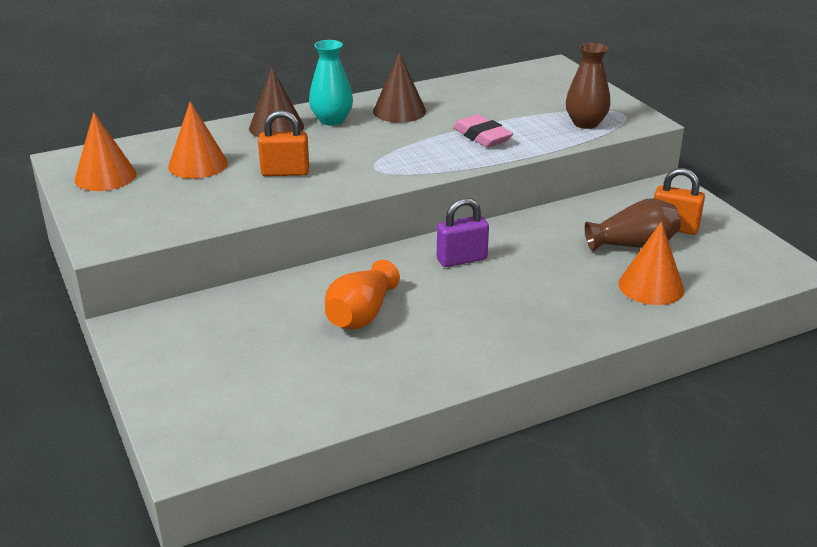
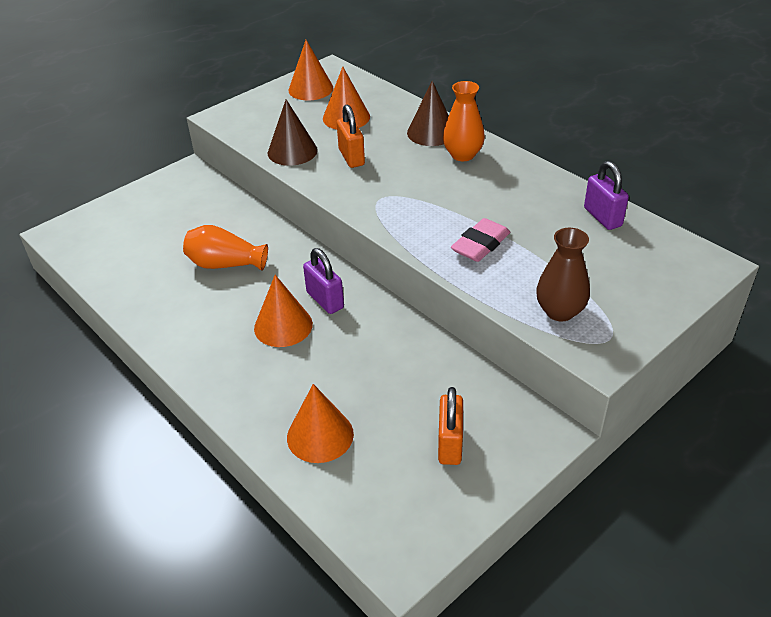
camera: 75 degrees right, 10 degrees up
turquoise vase [309,40,353,126] -> orange vase [443,81,485,161]
brown cone [373,52,426,123] -> brown cone moved to [268,99,318,166]
brown vase [585,198,681,252] -> none
none -> orange cone [254,275,313,347]
none -> purple padlock [584,161,629,230]

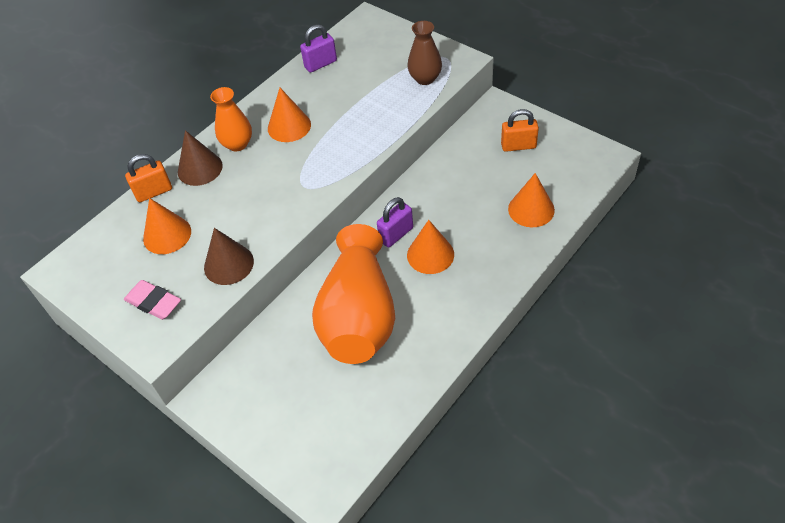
camera: 95 degrees left, 10 degrees up
orange vase [183,225,268,271] -> orange vase [312,224,395,364], size x1.96
orange cone [288,40,333,100] -> orange cone moved to [268,88,311,142]
orange padlock [337,104,365,168] -> orange padlock moved to [125,154,172,202]
pink eraser [451,218,510,262] -> pink eraser moved to [124,280,181,320]

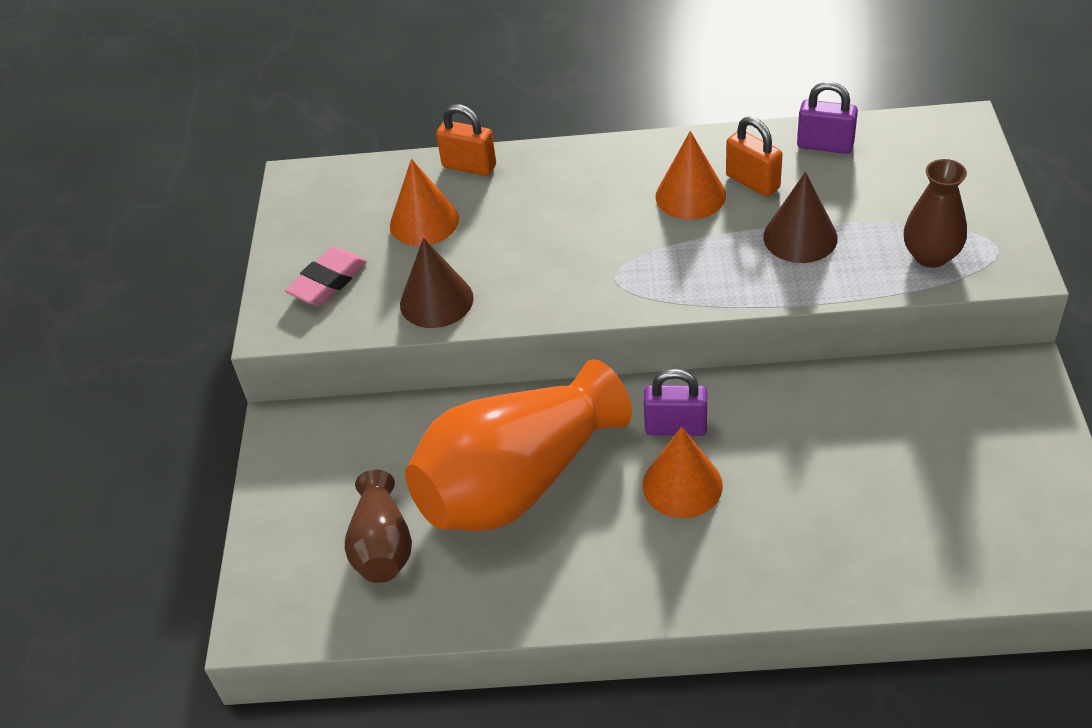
camera: 50 degrees right, 5 degrees down
pink eraser [124,280,181,320] -> pink eraser turned 45 degrees clockwise [285,247,367,306]
brown cone [178,130,223,186] -> brown cone moved to [763,172,838,263]
orange vase [210,87,252,151] -> none
orange padlock [501,109,539,152] -> orange padlock moved to [726,116,782,197]
orange cone [508,173,555,227] -> none
none -> brown vase [345,470,412,583]

